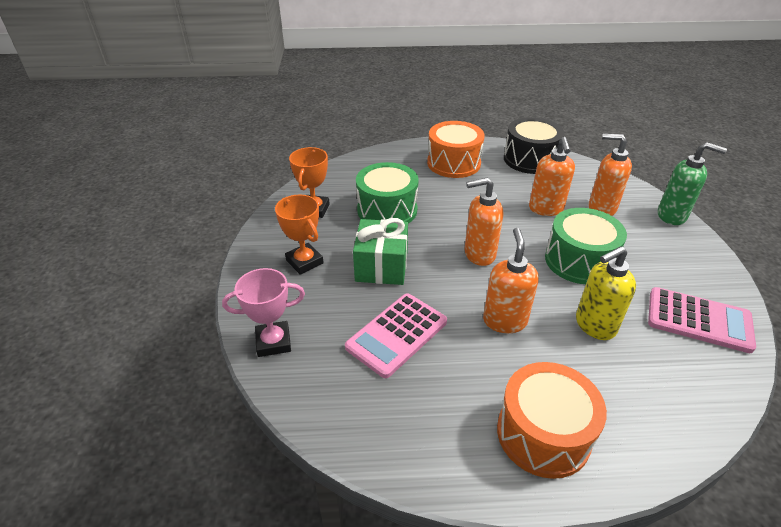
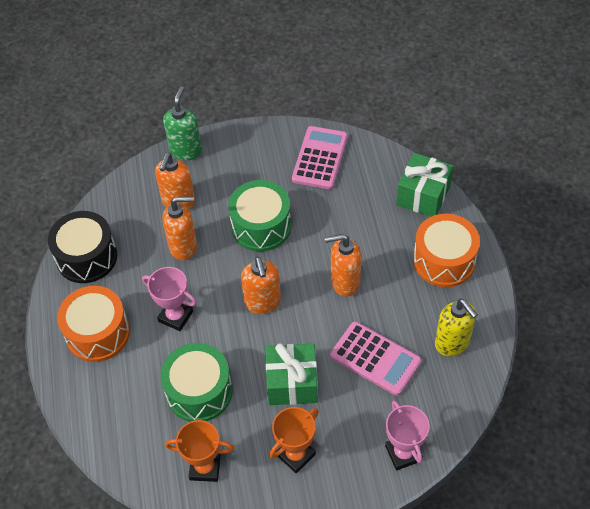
camera: 95 degrees left, 15 degrees up
yellow soap dispenser [576,246,636,340] -> yellow soap dispenser moved to [435,298,478,356]
none -> pink trophy [142,267,197,331]
none -> green gift [397,153,453,217]

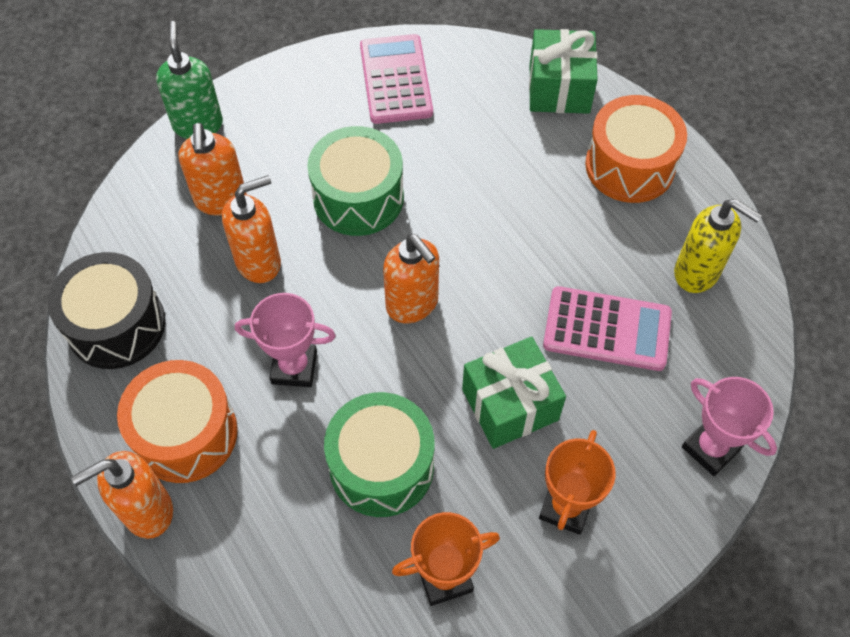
camera: 25 degrees left, 5 degrees up
orange soap dispenser [325,234,361,297] -> orange soap dispenser moved to [71,451,173,539]

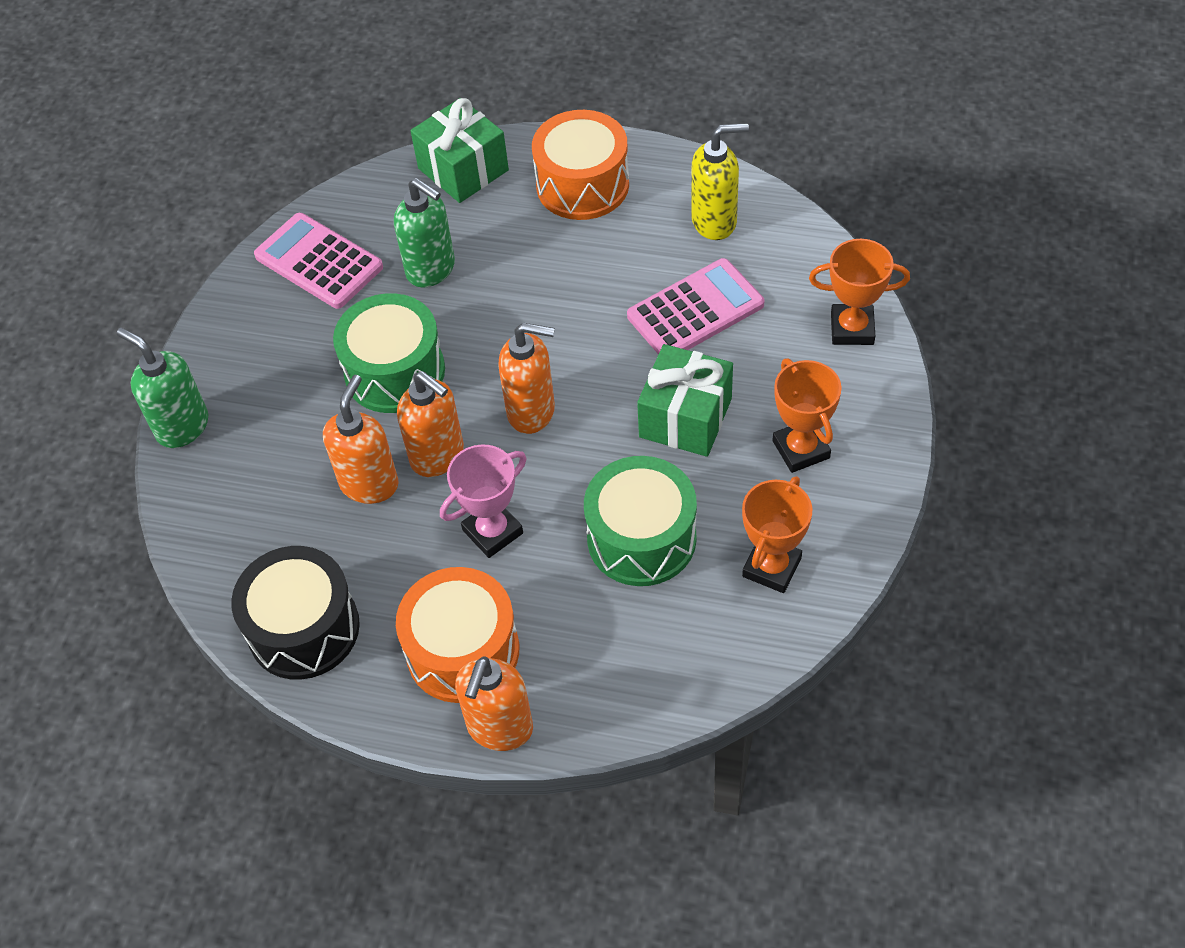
camera: 40 degrees left, 5 degrees down
orange soap dispenser [178,123,247,216] -> orange soap dispenser moved to [397,371,464,477]
pink trophy [682,377,777,476] -> orange trophy [809,239,910,345]
none -> green soap dispenser [394,178,455,288]

